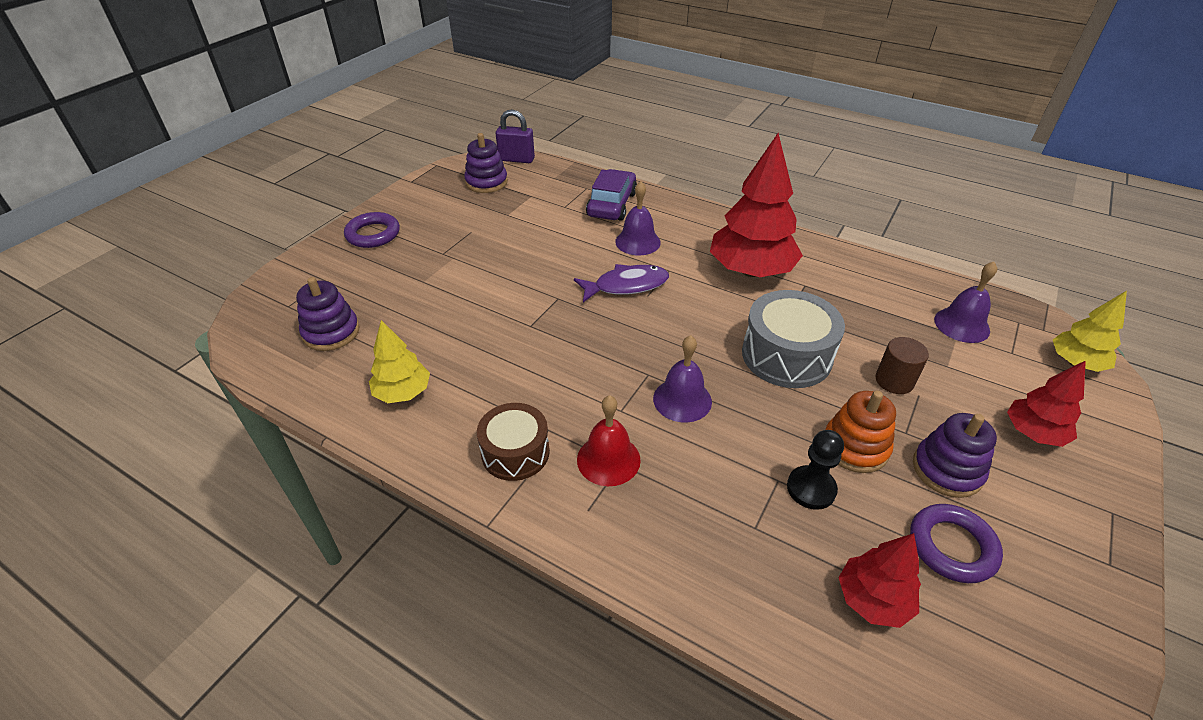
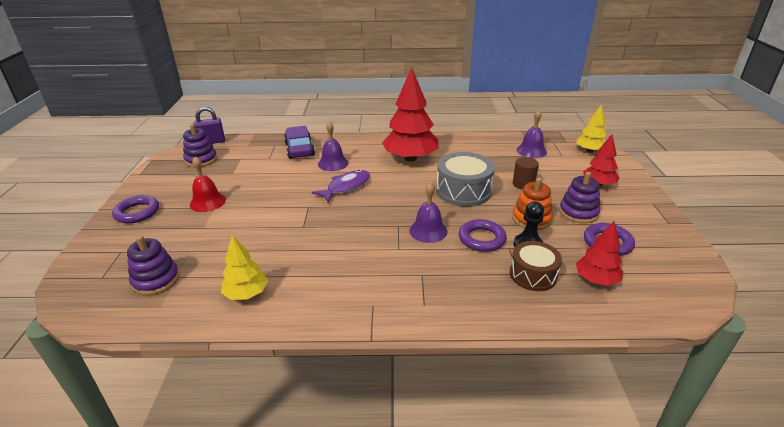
camera: 30 degrees left, 10 degrees down
brown drum [477,403,550,481] -> brown drum moved to [510,241,562,291]
red bell [577,395,641,486] -> red bell moved to [190,156,226,212]
none -> purple ring [459,219,507,252]

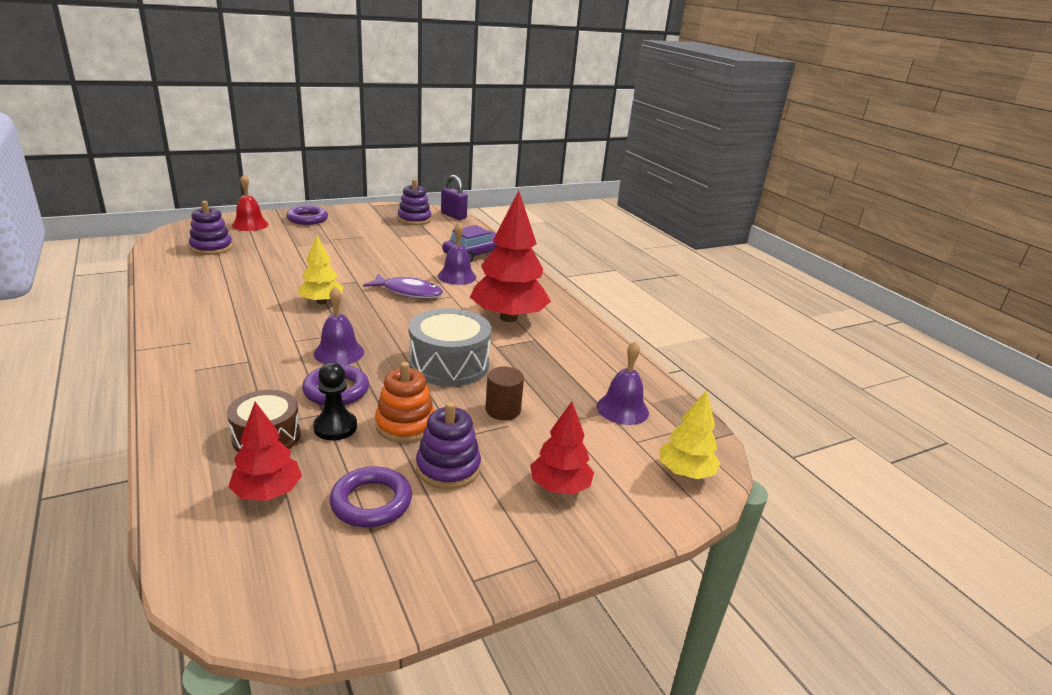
camera: 60 degrees right, 5 degrees down
red bell [190,156,226,212] -> red bell moved to [232,174,269,231]
yellow tree [221,235,268,300] -> yellow tree moved to [298,235,343,304]

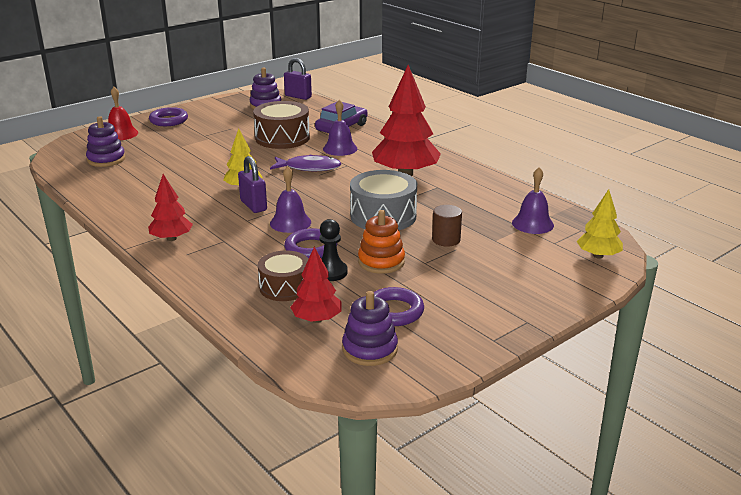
camera: 10 degrees left, 0 degrees up
purple stacking toy [416,402,481,489] -> purple stacking toy moved to [342,291,398,366]
red tree [530,401,594,495] -> red tree moved to [148,174,193,241]
none -> purple padlock [238,156,267,213]
none -> brown drum [253,101,310,149]

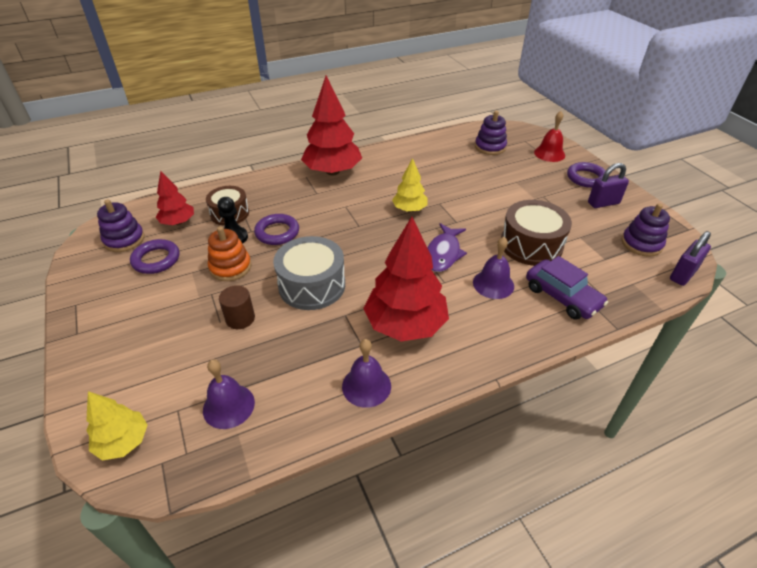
camera: 105 degrees right, 15 degrees up
red tree [148,174,193,241] -> red tree [301,76,362,175], size x1.83
purple padlock [238,156,267,213] -> purple padlock moved to [588,163,629,208]
purple bell [270,166,311,233] -> purple bell moved to [342,339,391,408]

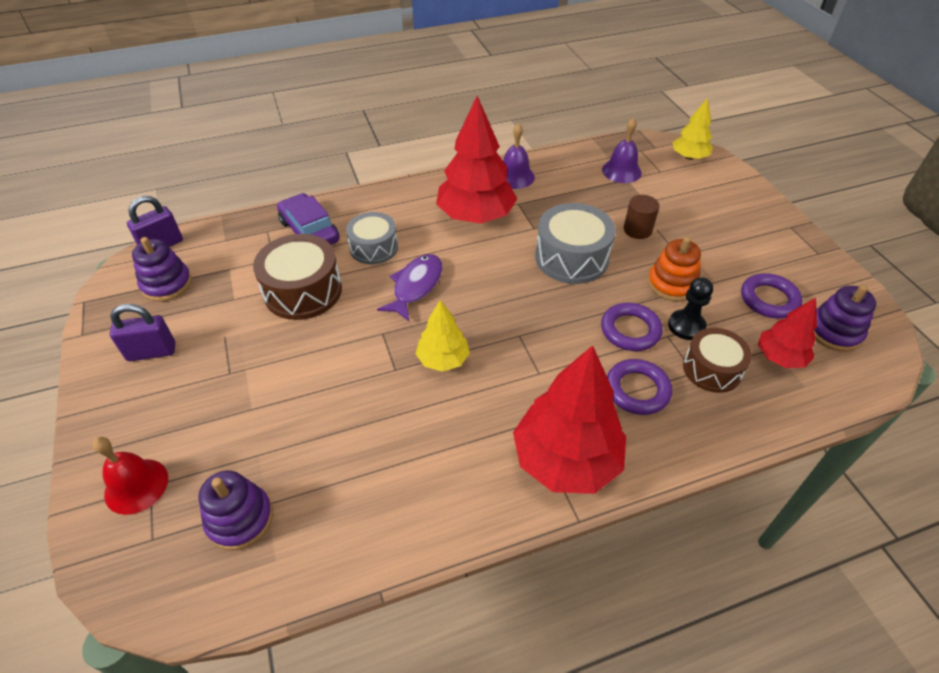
camera: 175 degrees left, 5 degrees up
purple bell [473,237,514,299] -> grey drum [346,212,398,264]
purple ring [567,162,605,188] -> purple ring moved to [607,359,672,415]

